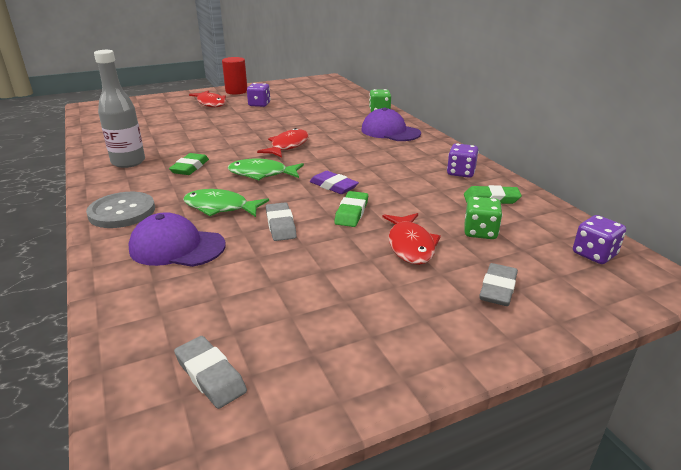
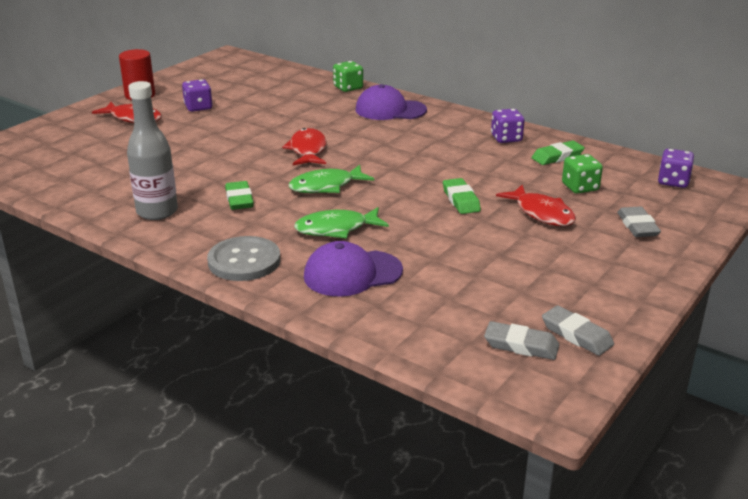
camera: 30 degrees left, 0 degrees up
grey eraser [266,202,297,241] -> grey eraser moved to [542,305,614,356]
purple eraser [310,171,359,194] -> none

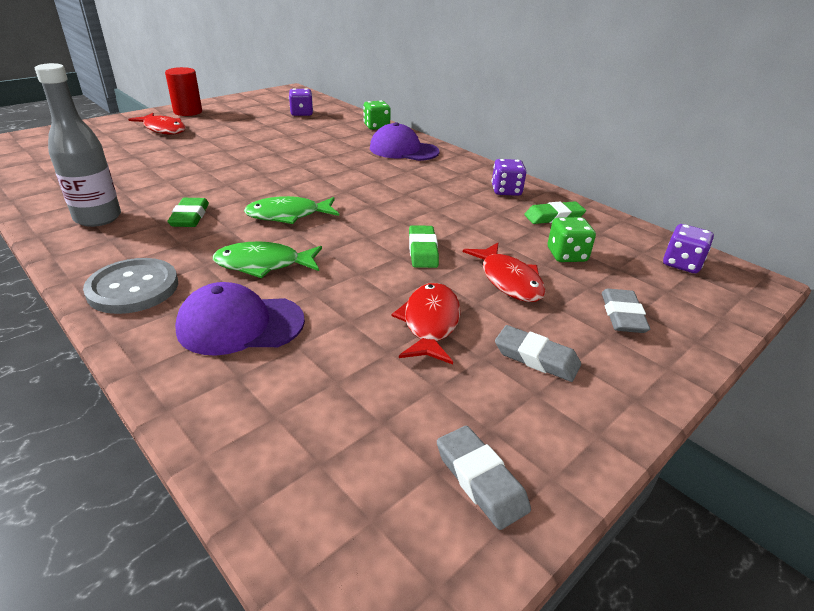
camera: 10 degrees right, 5 degrees up
purple dice [182,79,213,112] -> purple dice moved to [289,88,313,116]
red fish [282,128,327,165] -> red fish moved to [391,283,461,364]
grey eraser [484,321,559,360] -> grey eraser moved to [495,325,581,382]

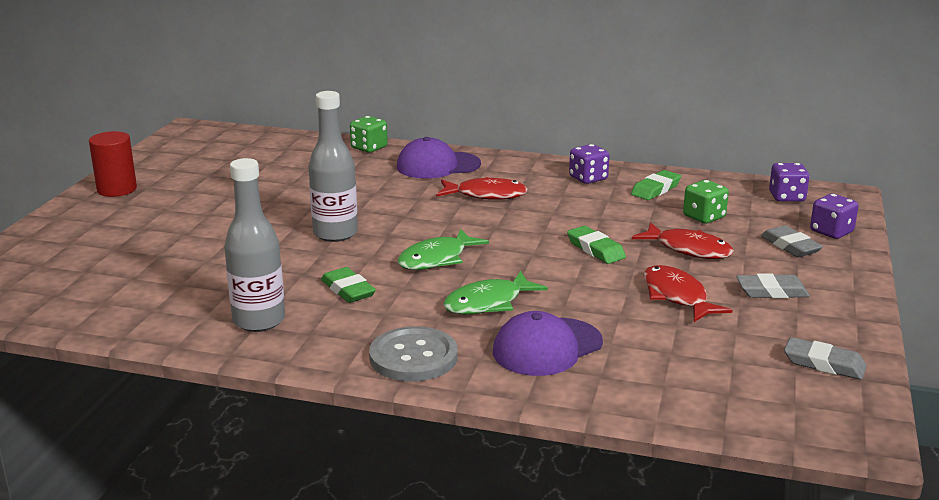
camera: 30 degrees left, 10 degrees down
red fish [128,113,186,135] -> red fish moved to [437,177,528,200]
purple dice [289,88,313,116] -> purple dice moved to [810,194,859,239]
none -> grey bottle [309,91,358,242]

